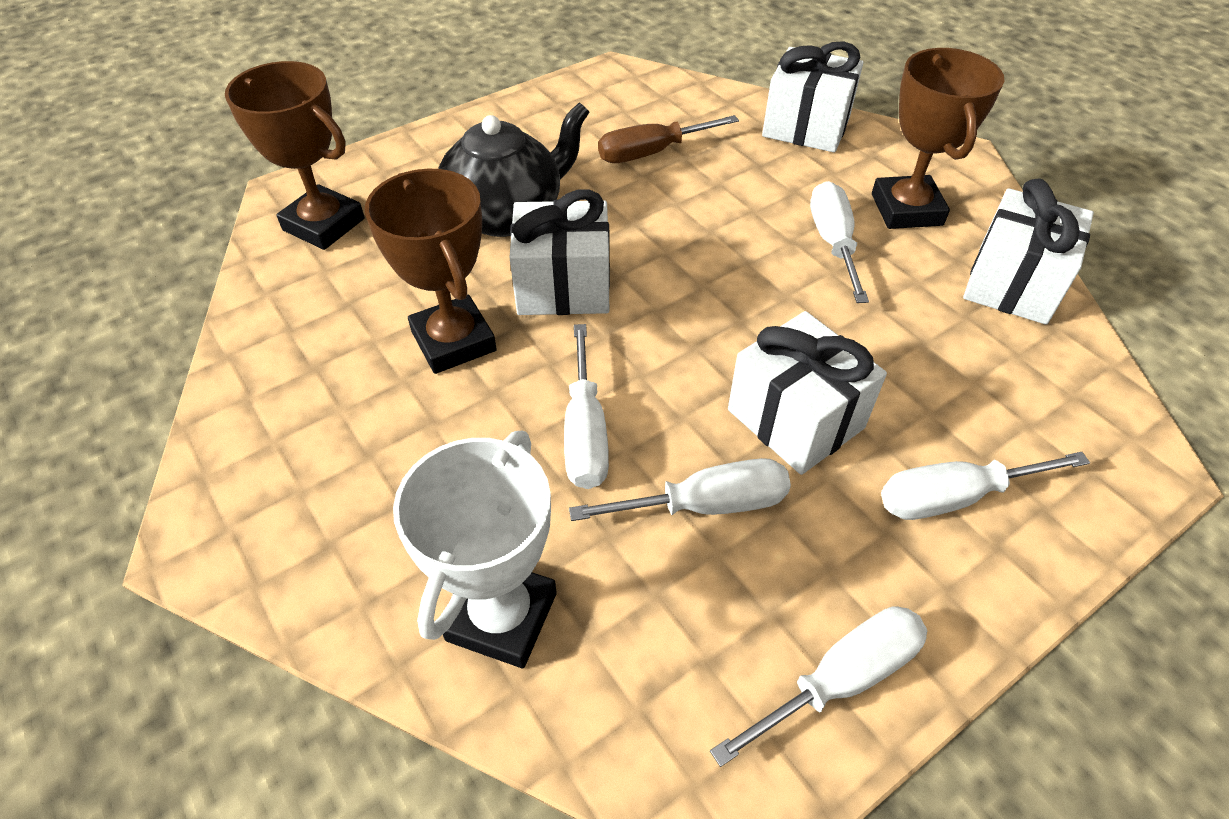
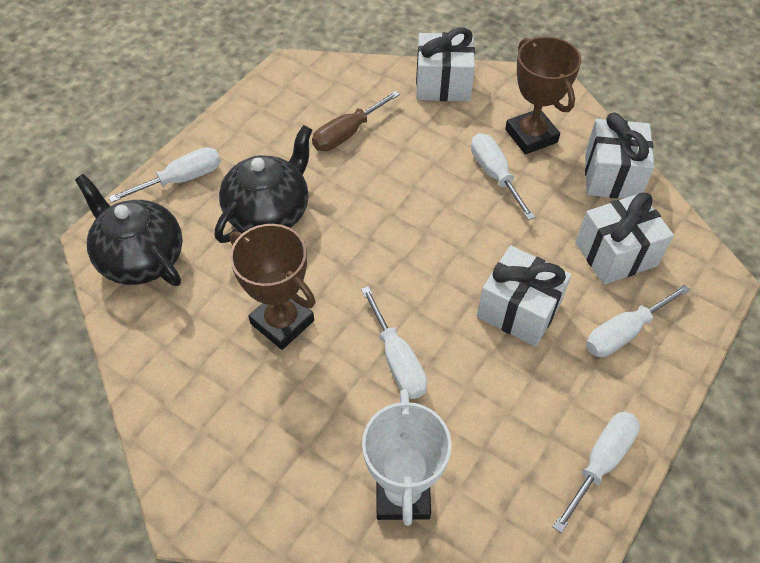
camera: 20 degrees left, 5 degrees up
brown trophy [225,61,365,250] -> black teapot [75,174,183,286]
white gift [509,189,610,315] -> white gift moved to [576,193,674,285]
white screwdriver [569,458,791,521] -> white screwdriver moved to [109,147,221,203]

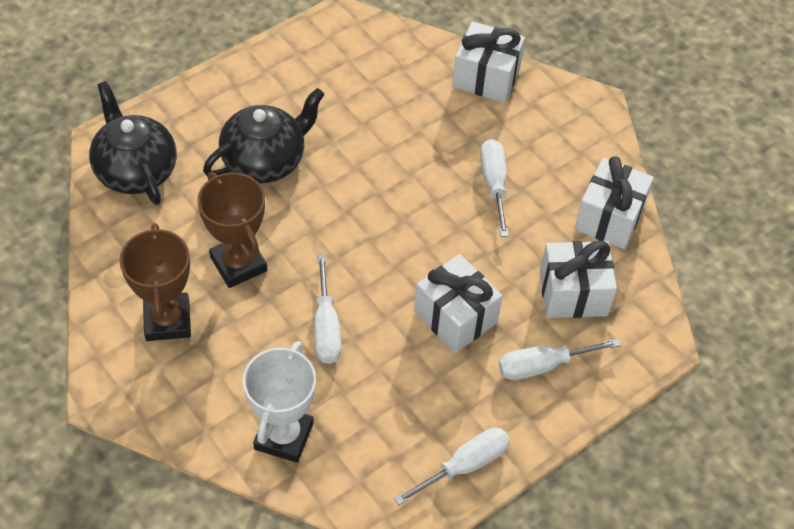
camera: 15 degrees right, 0 degrees up
white screwdriver [109,147,221,203] -> none
brown screwdriver [312,91,400,151] -> none
brown trophy [505,36,581,154] -> brown trophy moved to [119,223,191,341]

